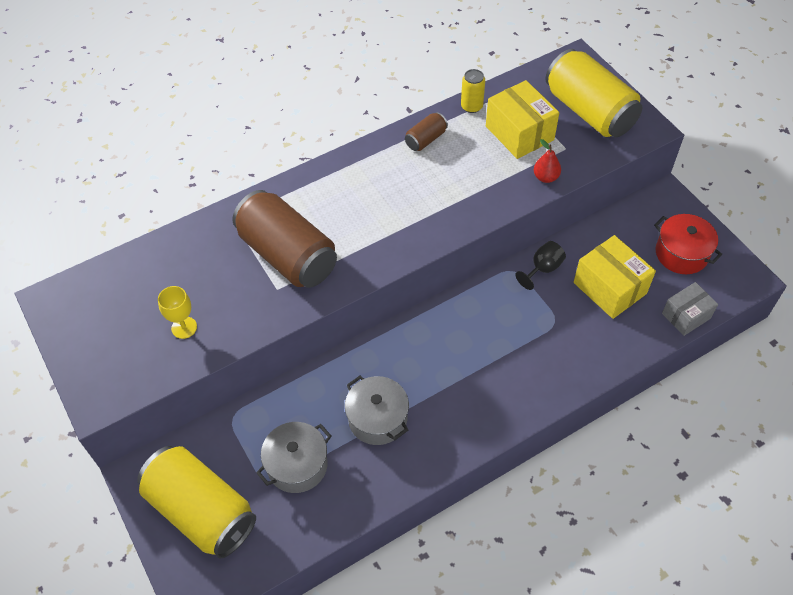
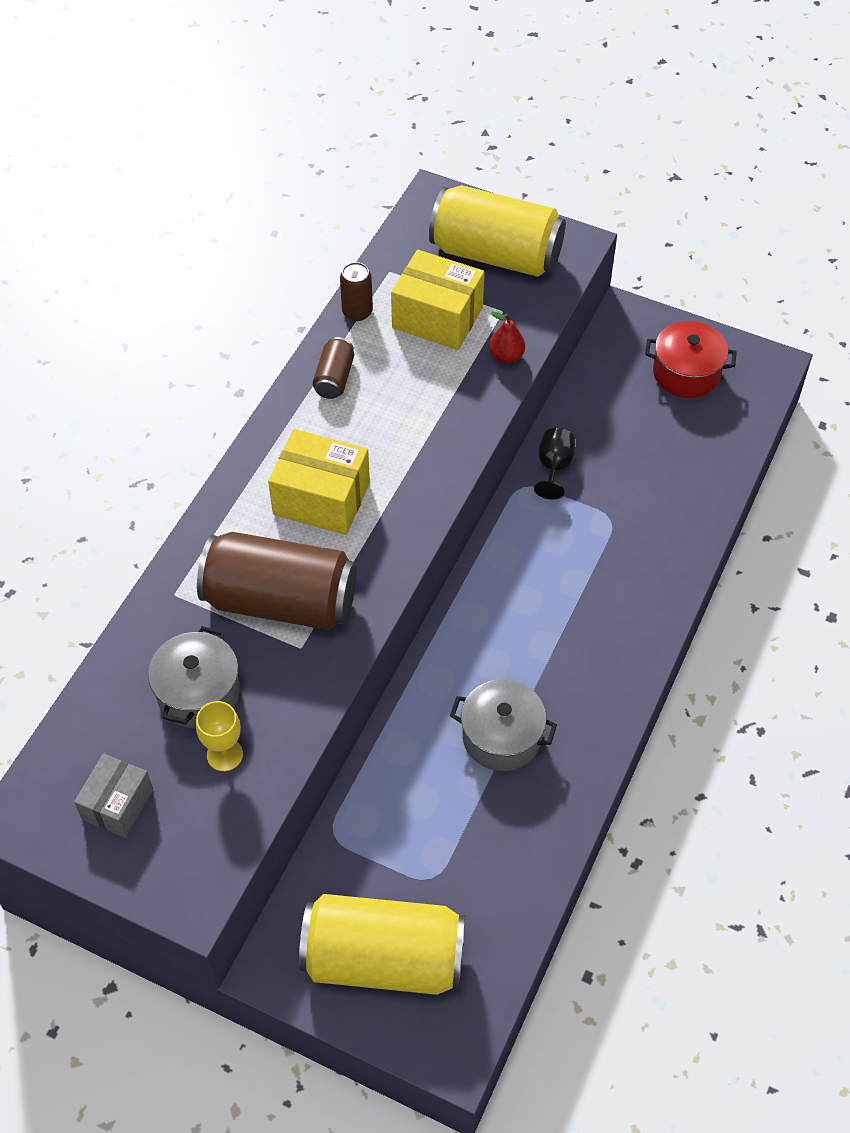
camera: 35 degrees left, 0 degrees up
grey pot [256,422,332,493] -> grey pot moved to [148,626,240,728]
yellow can [461,69,485,113] -> brown can [340,262,373,321]
yellow box [573,235,656,319] -> yellow box moved to [268,429,370,535]
grey box [662,282,718,336] -> grey box moved to [74,753,153,837]

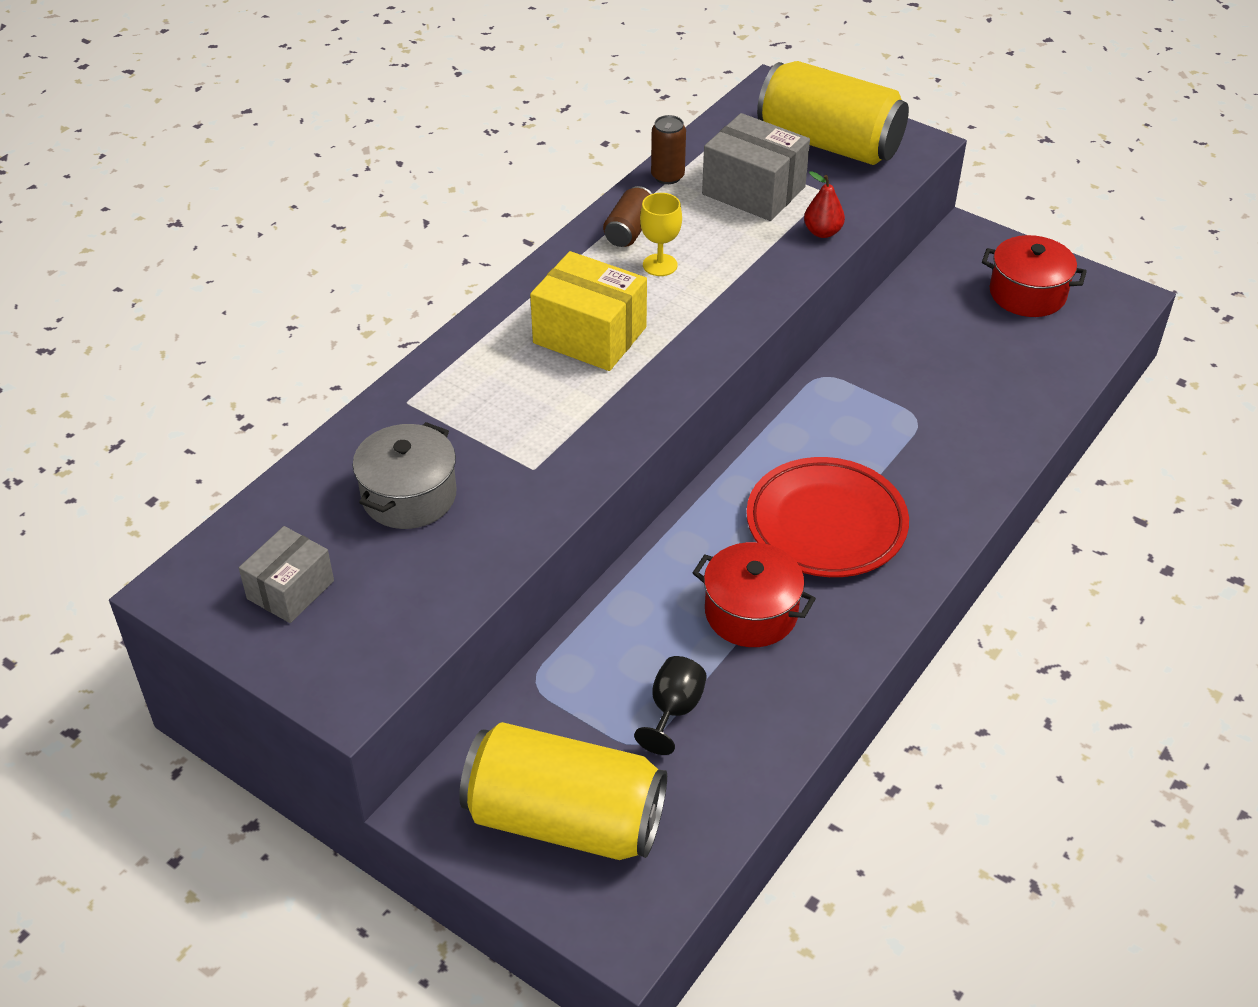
camera: 10 degrees right, 10 degrees down
yellow goblet [196,701,243,771] -> yellow goblet moved to [640,193,682,276]
brown can [197,532,357,630] -> none
yellow box [391,250,485,350] -> grey box [702,113,810,221]
grey pot [450,679,557,771] -> red pot [693,542,816,647]
black goblet [534,428,575,499] -> black goblet moved to [634,656,707,755]
none -> red plate [746,457,909,577]

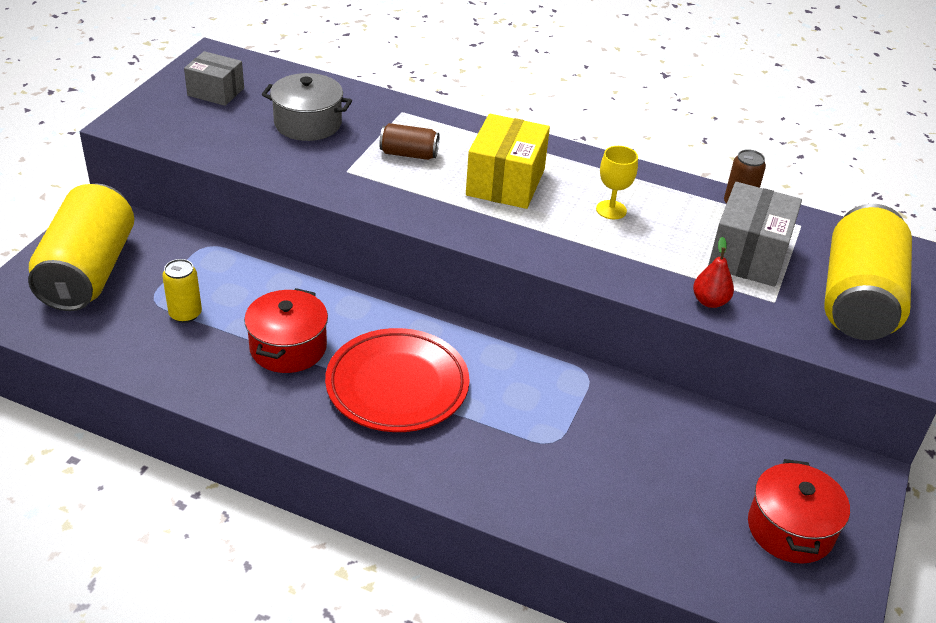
camera: 75 degrees right, 5 degrees down
brown can [603,186,652,247] -> brown can moved to [379,123,439,160]
black goblet [634,656,707,755] -> yellow can [162,259,202,323]

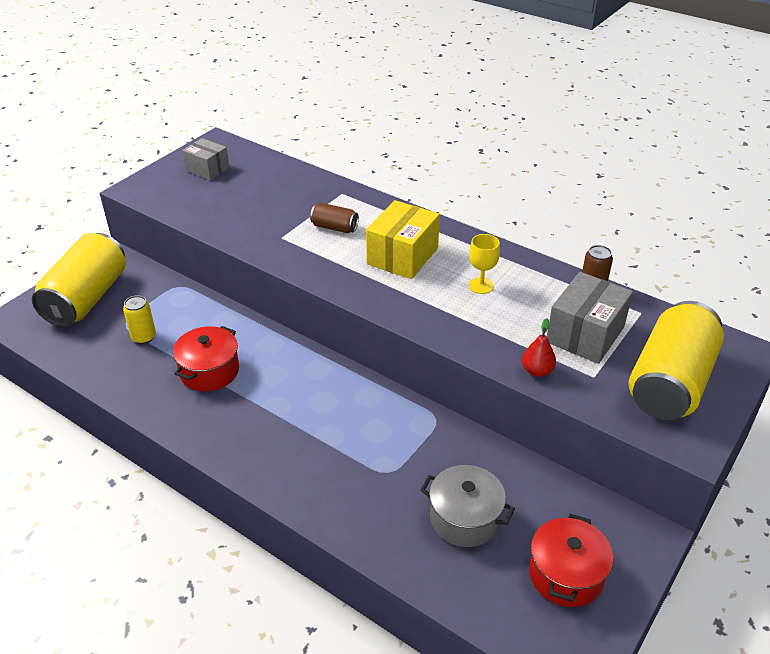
camera: 15 degrees right, 0 degrees up
grey pot [262,73,352,141] -> grey pot moved to [420,465,515,547]
red plate [325,328,470,432] -> none

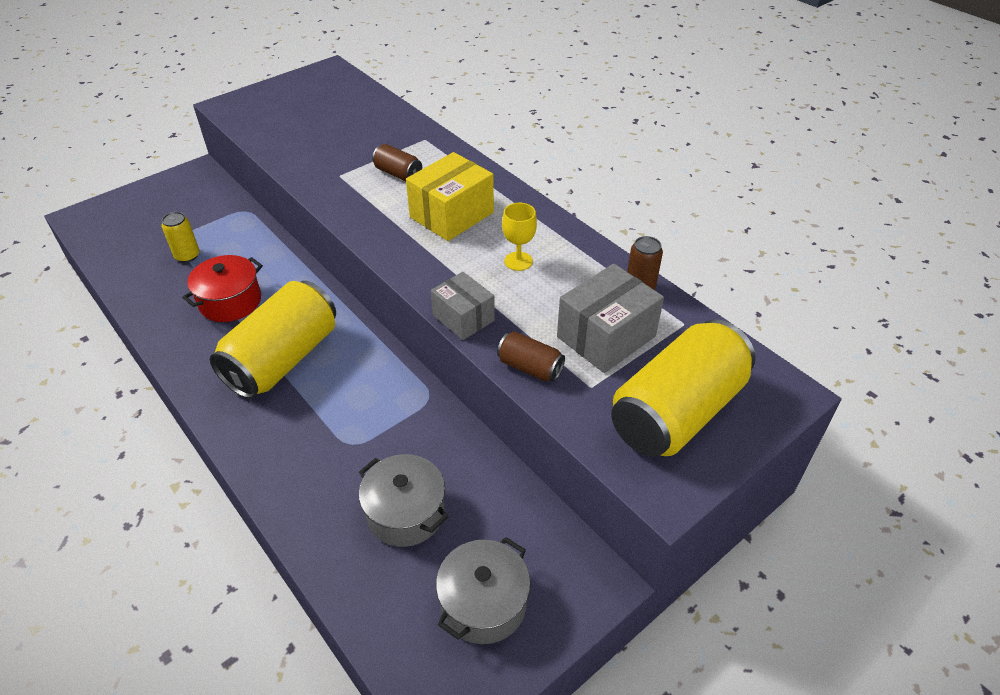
camera: 15 degrees right, 5 degrees up
yellow can [32,233,126,327] -> yellow can moved to [210,281,336,399]
grey box [182,138,230,180] -> grey box moved to [431,272,495,340]
red pear [522,318,556,377] -> brown can [497,331,565,382]
red pot [529,514,613,607] -> grey pot [436,537,530,644]

